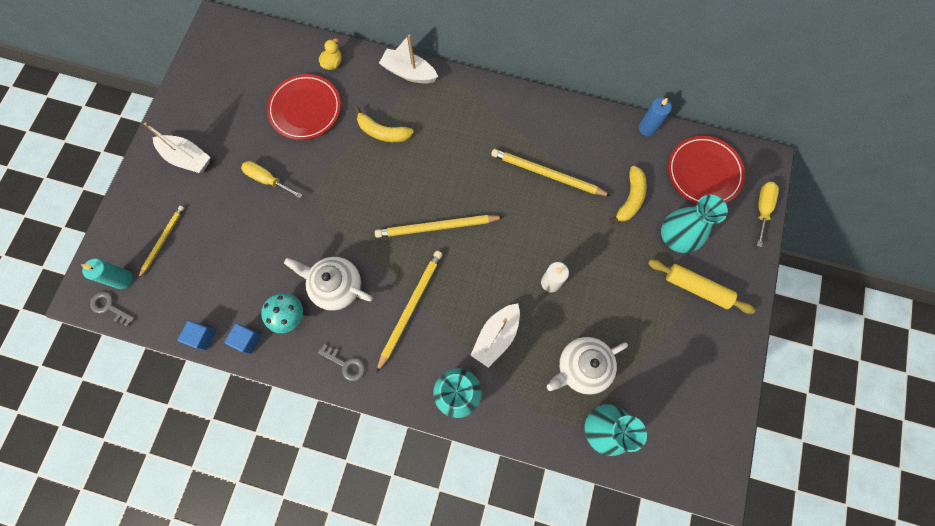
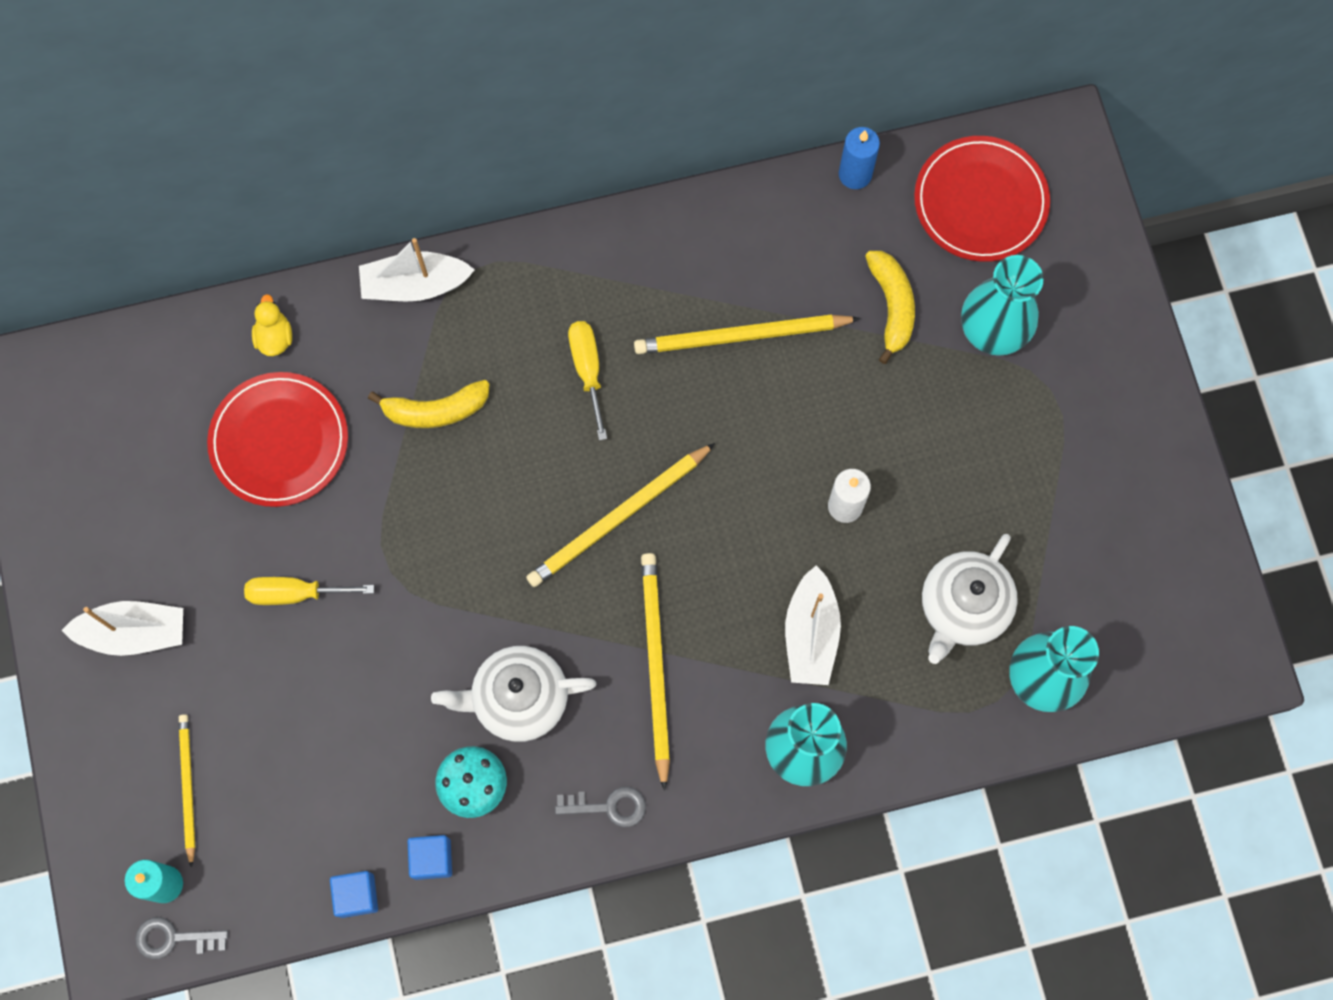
camera: 30 degrees left, 0 degrees up
yellow rolling pin [648,260,755,314] -> none
yellow screwdriver [757,182,779,247] -> yellow screwdriver moved to [568,321,607,440]

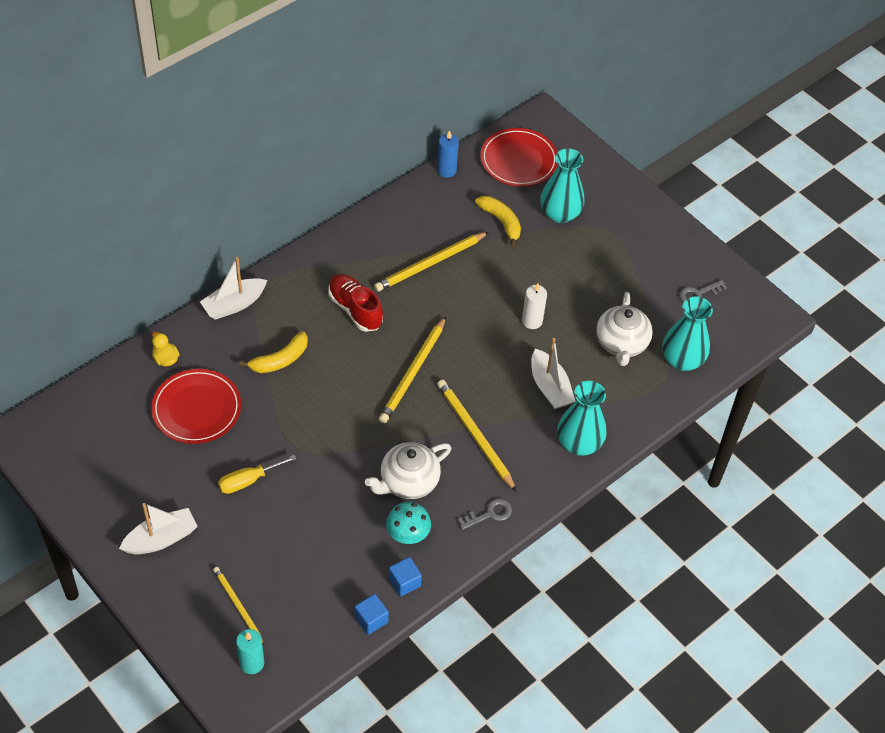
camera: 30 degrees left, 20 degrees down
grey key [135,917,228,959] -> grey key moved to [679,280,727,302]
yellow screwdriver [568,321,607,440] -> red shoe [328,274,383,332]

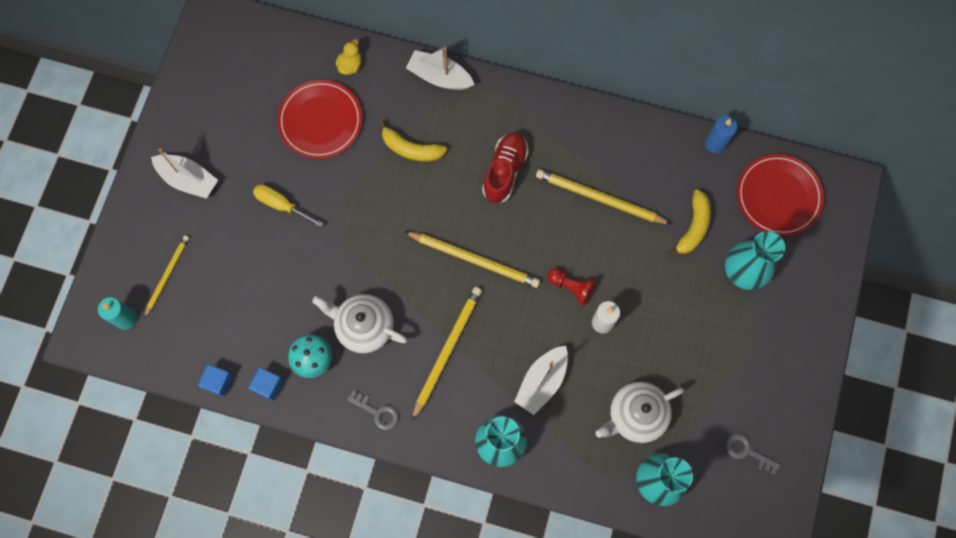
camera: 60 degrees right, 20 degrees up
yellow pencil [379,316,446,423] -> yellow pencil turned 150 degrees counterclockwise [404,231,540,288]
none -> red pawn [547,268,596,306]

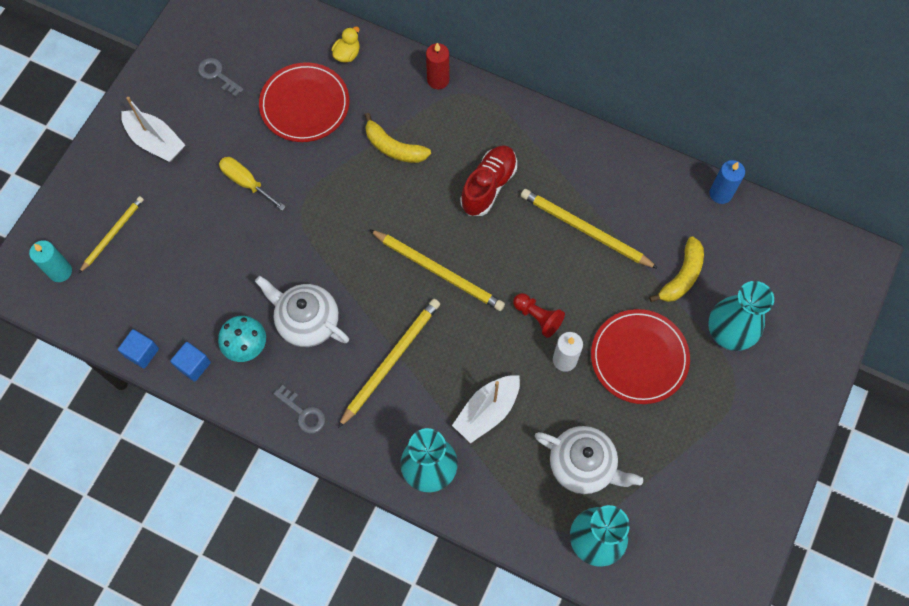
camera: 10 degrees right, 5 degrees down
white boat [406,47,475,90] -> red candle [426,43,449,89]
white teapot [596,382,684,443] -> white teapot turned 135 degrees counterclockwise [535,426,643,494]
grey key [726,433,780,475] -> grey key moved to [198,58,244,97]
red plate [737,154,824,236] -> red plate moved to [591,309,690,404]

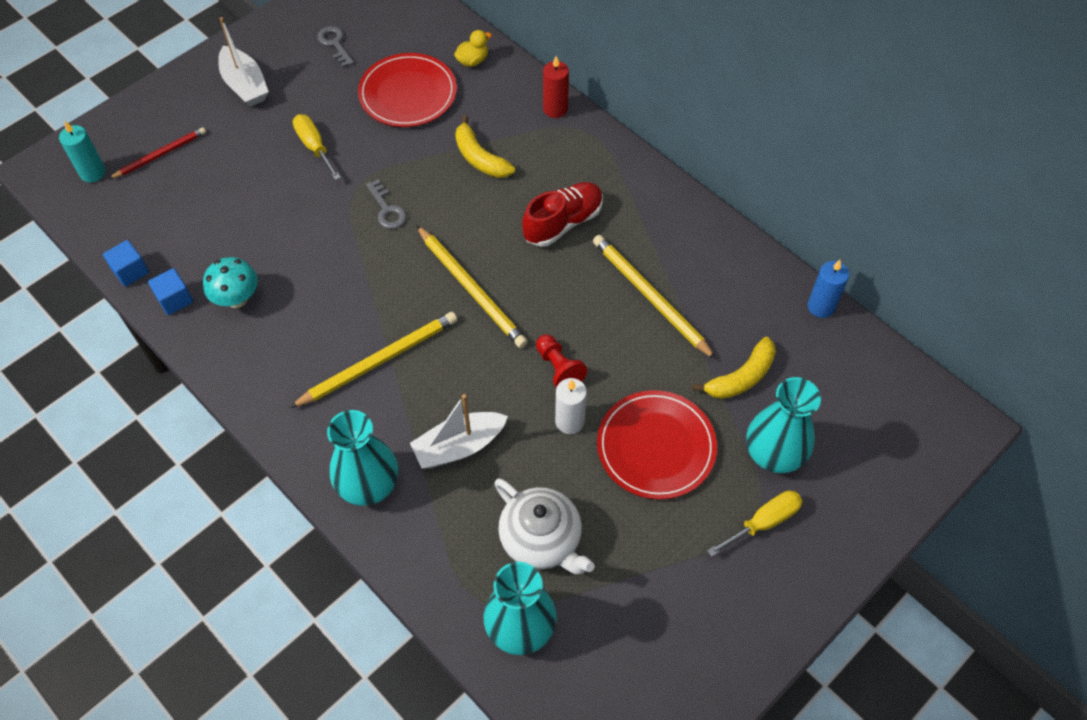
camera: 20 degrees right, 10 degrees down
yellow pencil [79,196,144,273] -> red pencil [109,127,206,179]
white teapot [255,276,349,347] -> none
grey key [273,385,325,434] -> grey key moved to [366,180,407,229]
none -> yellow screwdriver [707,491,803,557]

